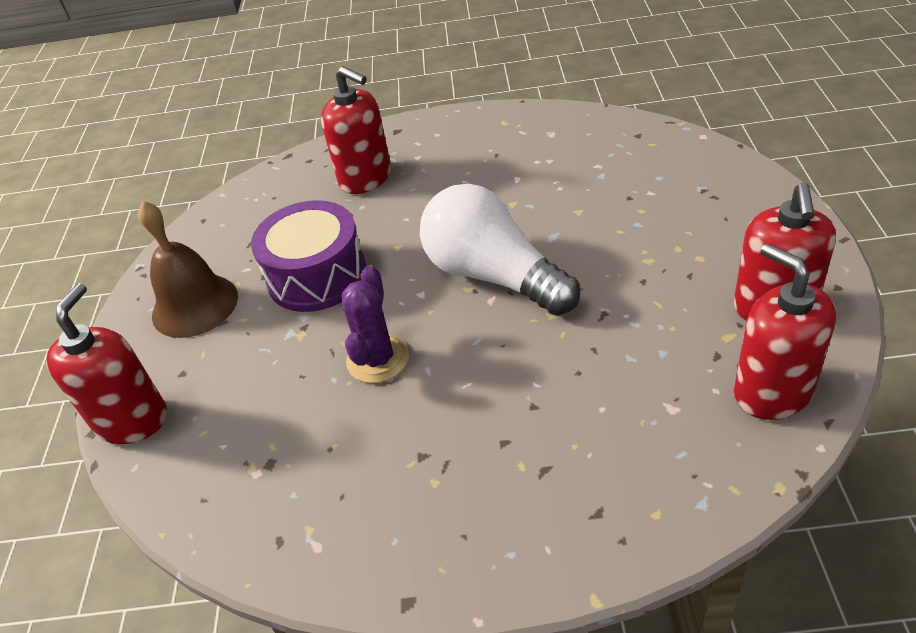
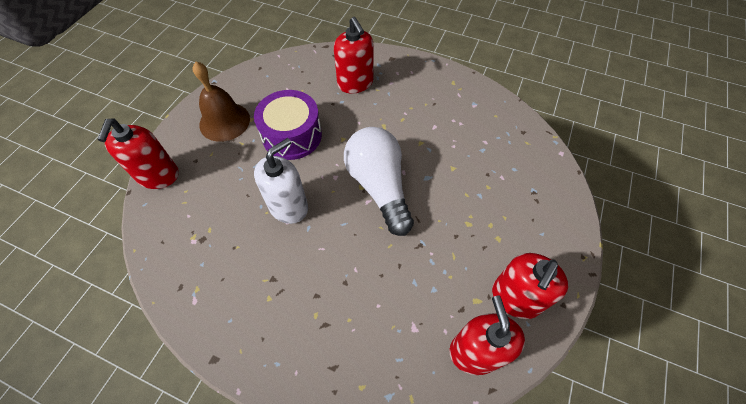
camera: 20 degrees right, 15 degrees up
red soap dispenser [46,283,167,444] -> red soap dispenser turned 150 degrees clockwise [98,118,179,189]
purple cactus [341,265,409,383] -> white soap dispenser [254,138,308,224]

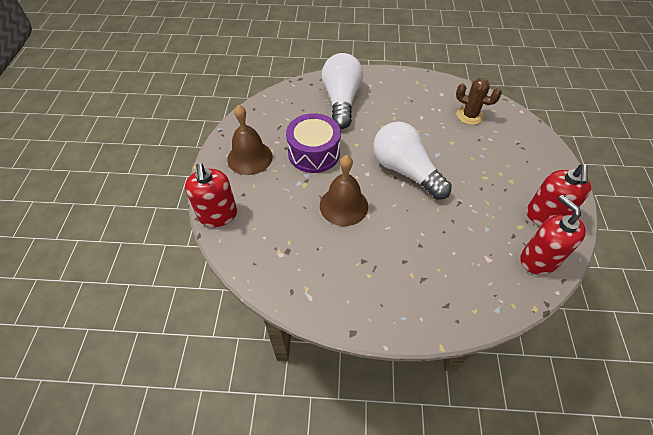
camera: 20 degrees left, 5 degrees down
white soap dispenser [254,138,308,224] -> brown bell [320,155,368,226]
red soap dispenser [334,17,373,94] -> white light bulb [321,53,363,129]
none -> brown cactus [456,78,502,125]

